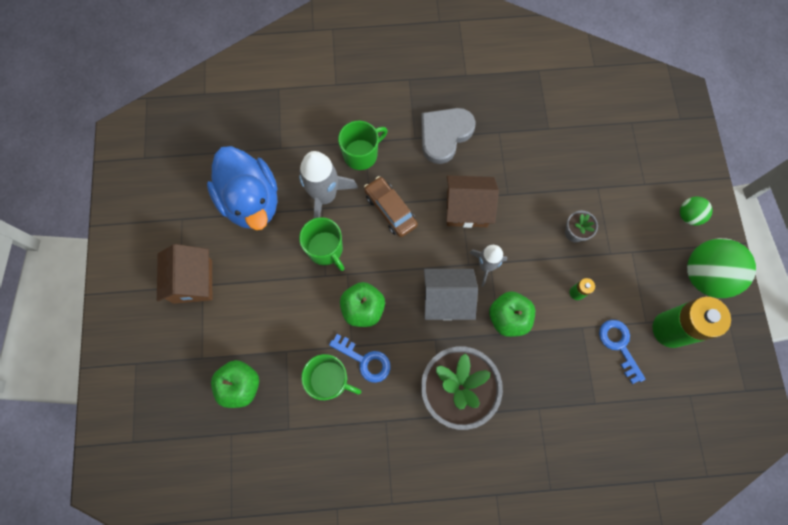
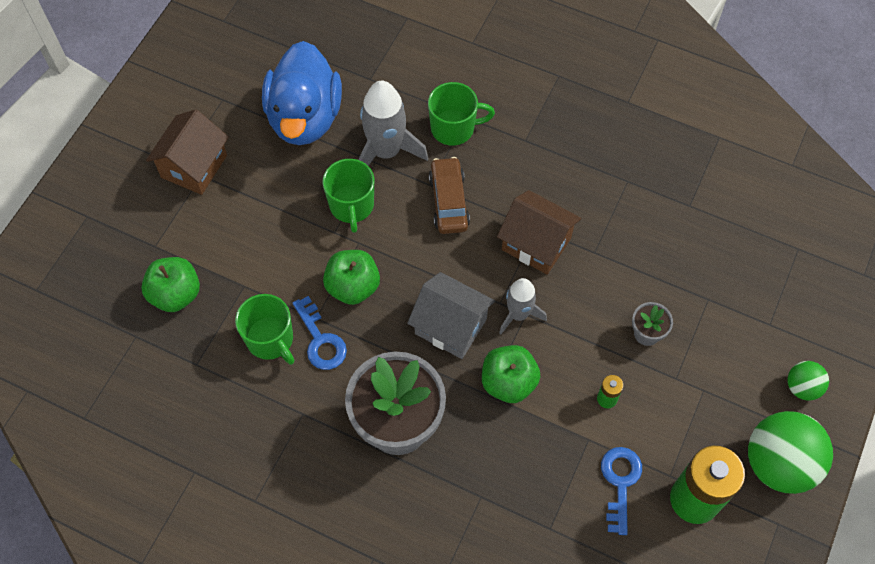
camera: 30 degrees right, 10 degrees down
grey heart [421,108,476,164] -> none

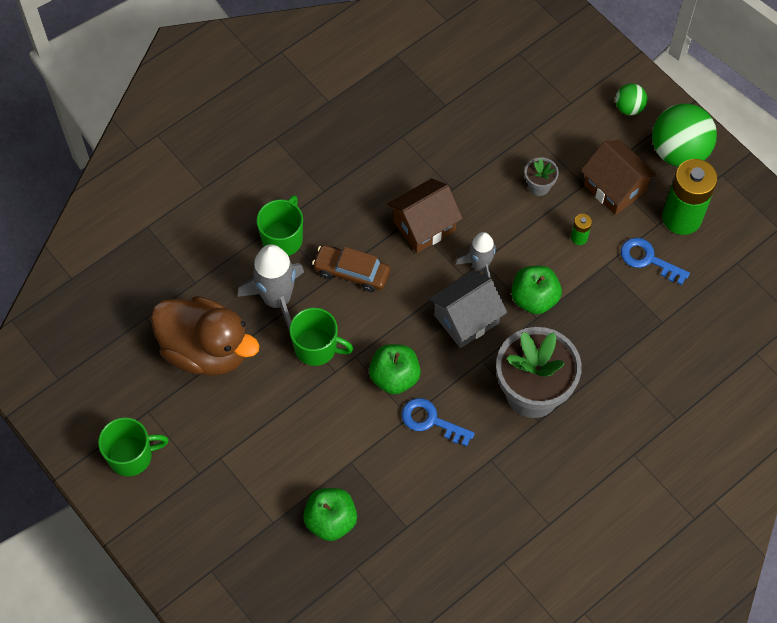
camera: 65 degrees left, 0 degrees up
brown house [146,110,229,195] -> brown house moved to [581,140,657,215]
green mug [235,294,294,365] -> green mug moved to [98,417,169,476]
blue duck [262,41,342,145] -> brown duck [151,296,260,376]
blue key [293,296,347,370] -> blue key turned 150 degrees counterclockwise [402,398,475,447]

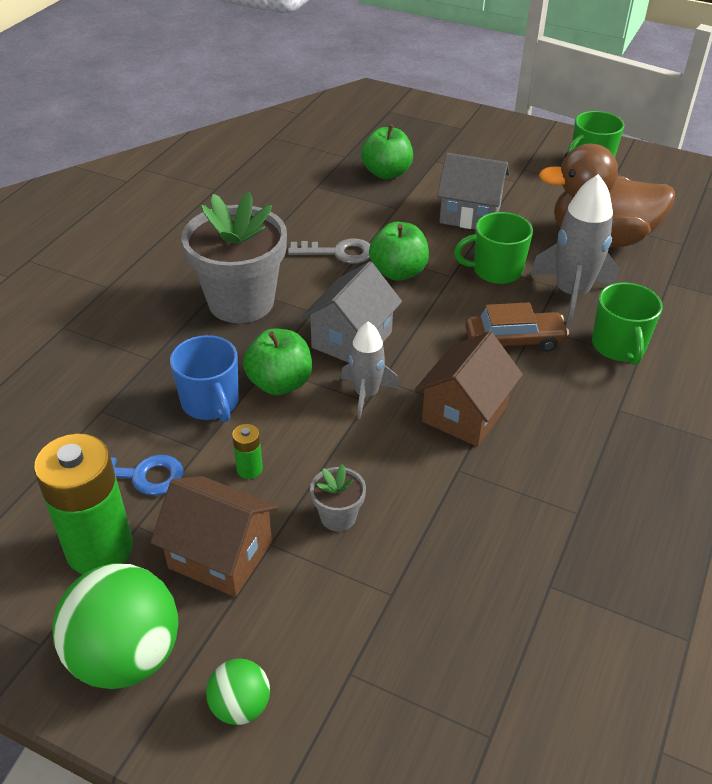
camera: 155 degrees right, 20 degrees down
blue key [402,398,475,447] -> grey key [288,239,370,264]
none -> blue mug [170,335,239,422]
none -> grey house [437,153,509,229]

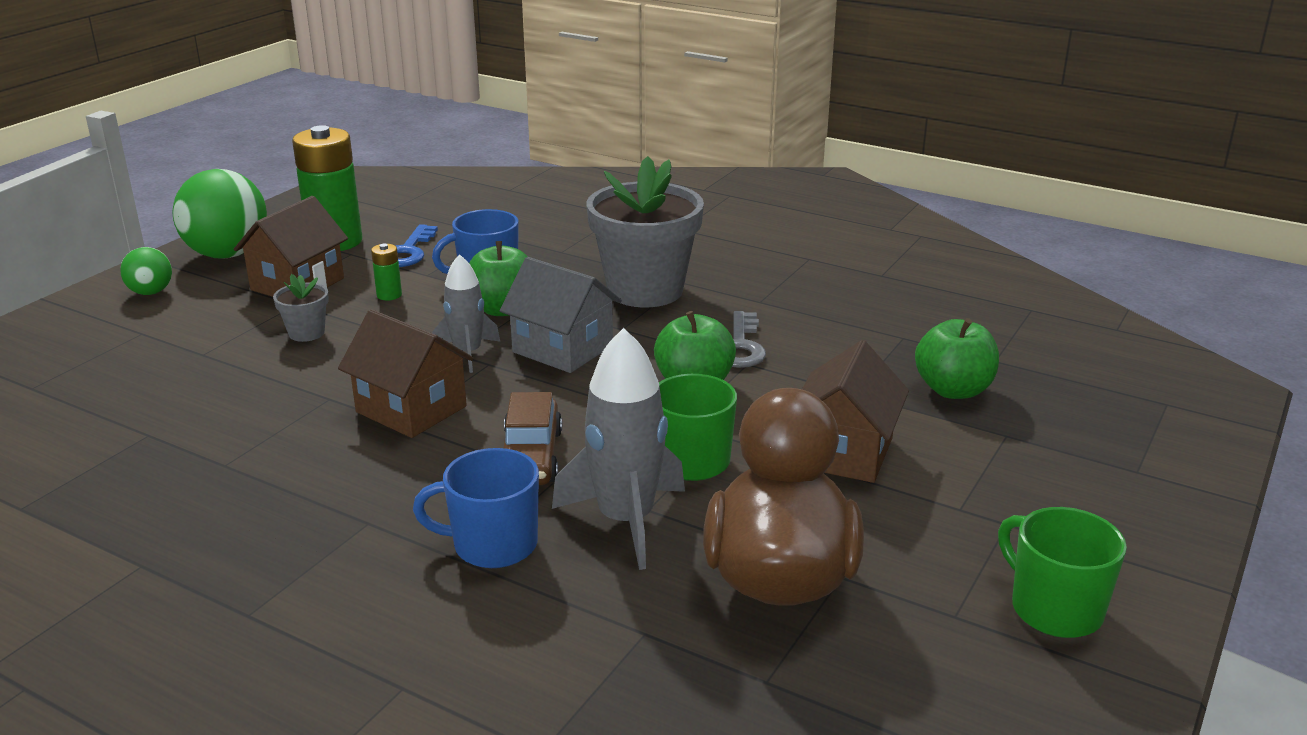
camera: 95 degrees right, 15 degrees down
grey house [437,153,509,229] -> brown house [802,340,909,483]
green mug [592,282,663,365] -> blue mug [413,448,539,568]

